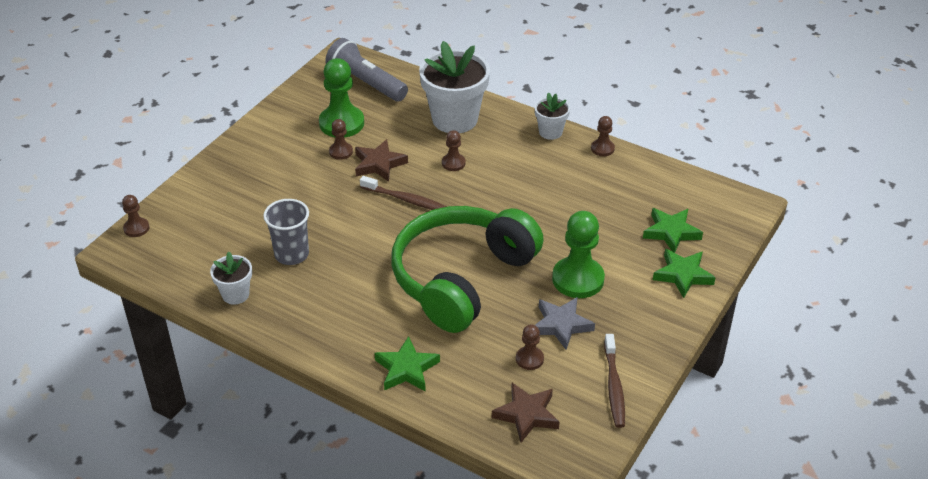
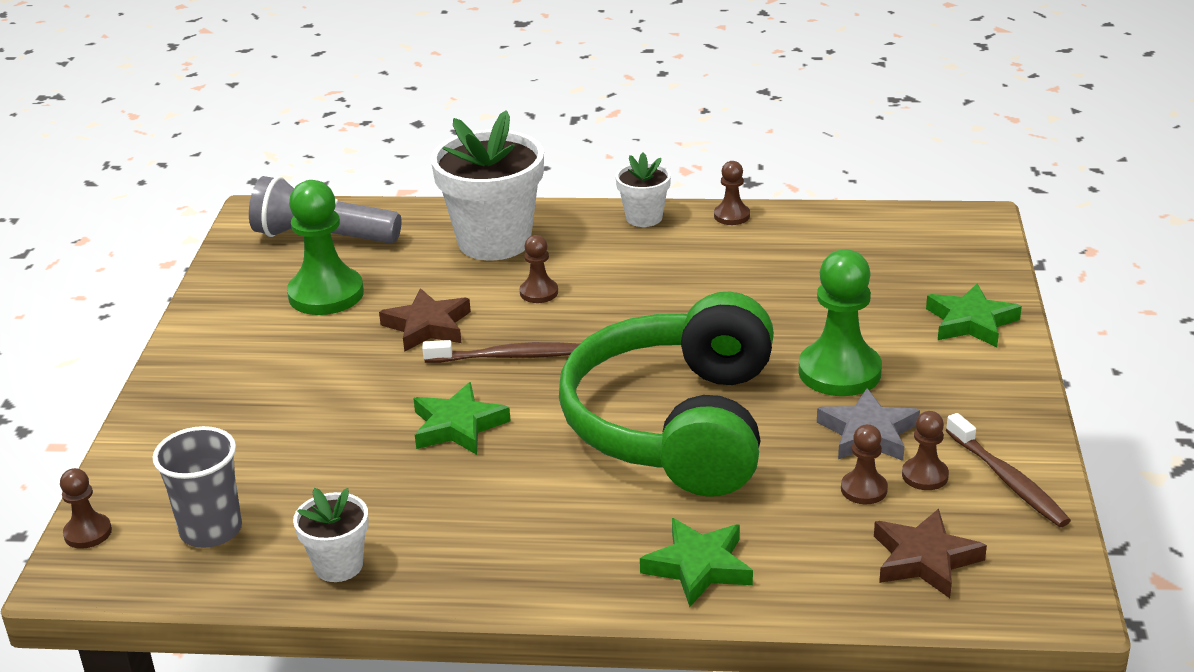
camera: 25 degrees left, 10 degrees down
grey cup [263,199,309,265] -> grey cup moved to [153,426,242,548]
brown pawn [329,119,353,160] -> brown pawn moved to [902,411,949,490]
green star [643,208,703,253] -> green star moved to [413,382,511,455]

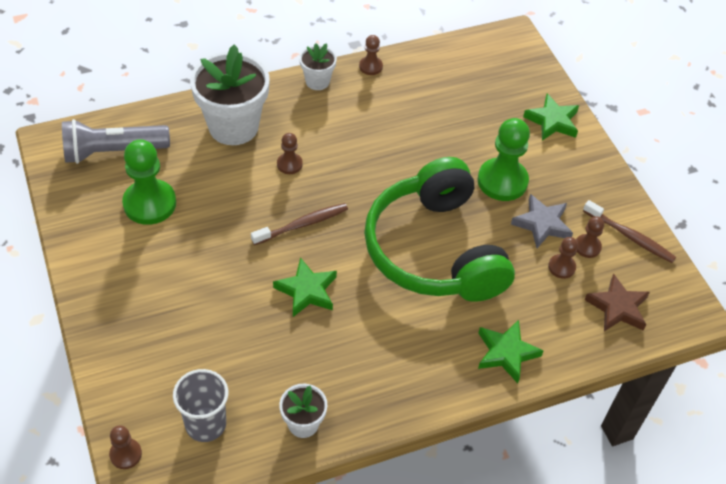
camera: 30 degrees left, 20 degrees up
brown star [379,288,471,352] -> none

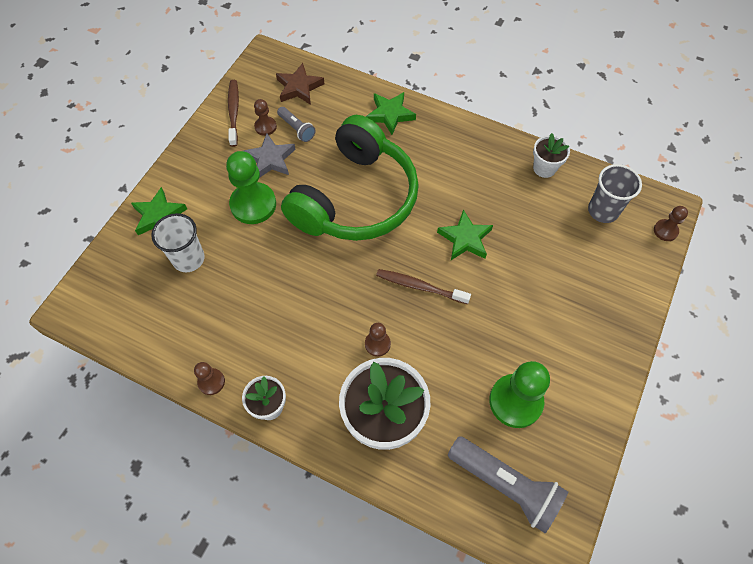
camera: 130 degrees left, 10 degrees up
brown pawn [548,237,578,279] -> grey flashlight [277,107,316,142]
none -> white cup [151,213,205,272]

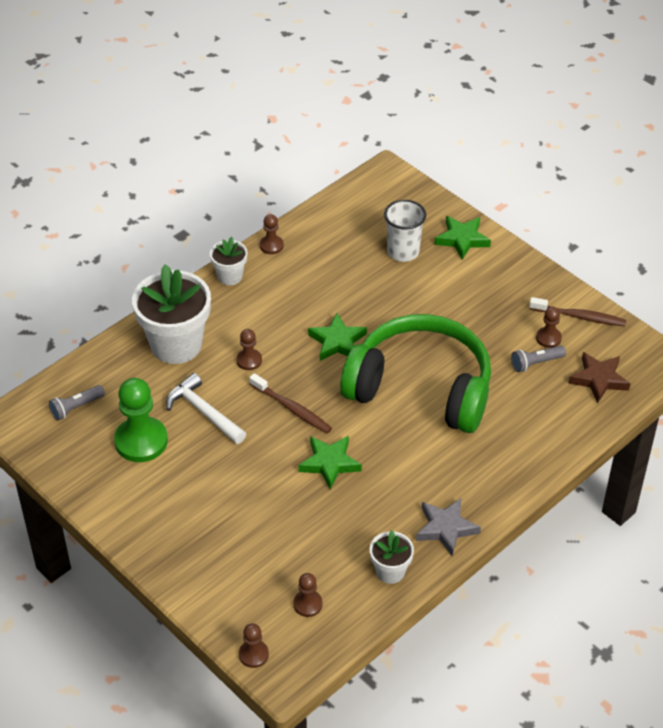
camera: 110 degrees right, 15 degrees down
green pawn [226,151,276,224] -> none
grey star [244,133,296,178] -> grey star moved to [416,498,481,556]
green headphones [281,115,419,241] -> green headphones turned 150 degrees clockwise [340,314,491,433]
green star [366,92,416,135] -> green star moved to [308,313,367,361]
brown toothbrush [376,269,471,304] -> brown toothbrush turned 90 degrees clockwise [249,373,332,434]
grey flashlight [448,436,568,533] -> grey flashlight [49,385,105,421], size x0.52
grey cup [588,164,642,223] -> brown pawn [293,573,323,617]
none -> white hammer [166,373,246,444]

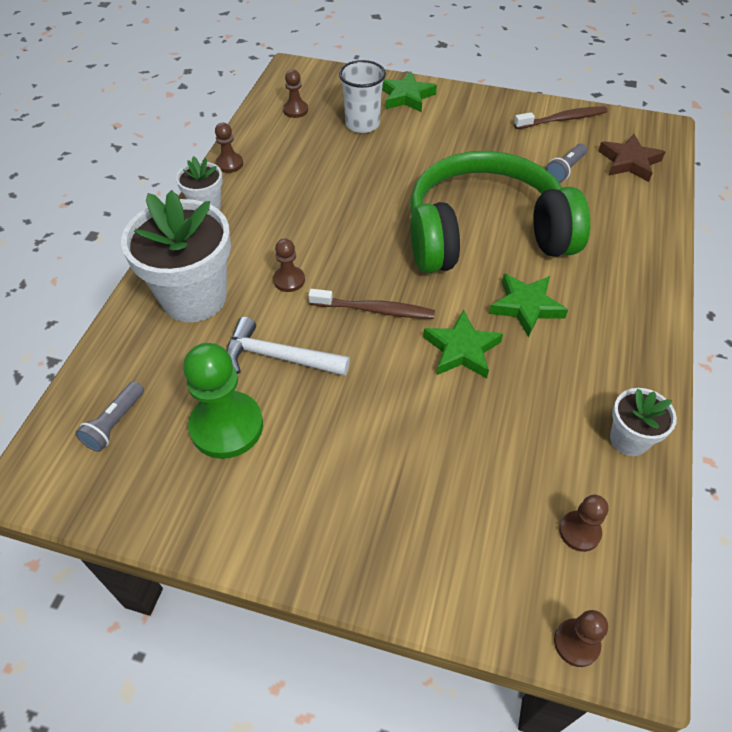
camera: 30 degrees left, 5 degrees up
green star [308,313,367,361] -> green star moved to [489,273,568,337]
grey star [416,498,481,556] -> none
brown pawn [536,307,562,348] -> brown pawn moved to [283,70,308,118]

